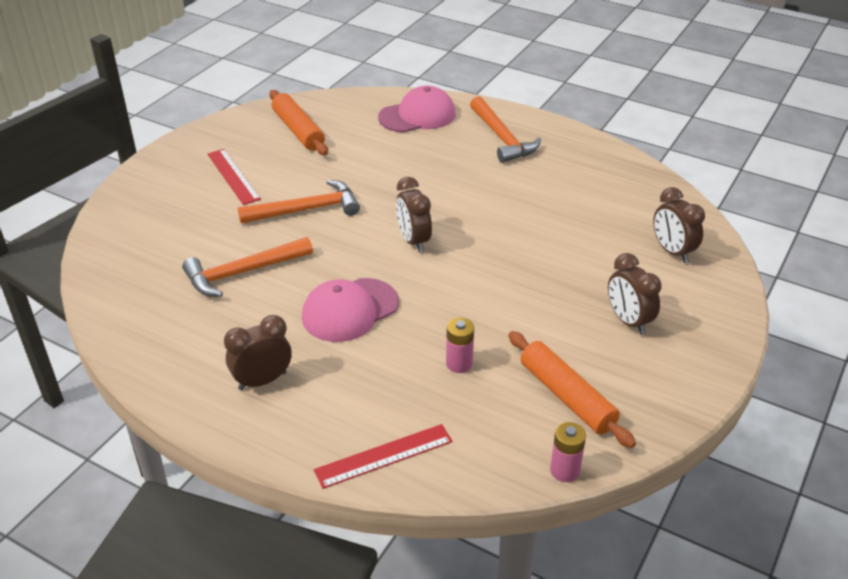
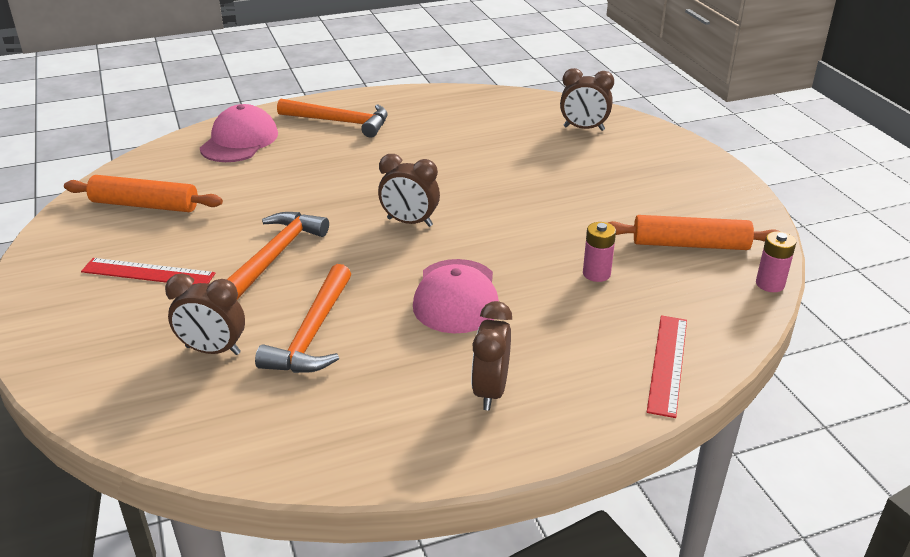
camera: 50 degrees left, 5 degrees down
brown clock [608,253,662,335] -> brown clock moved to [165,274,245,355]

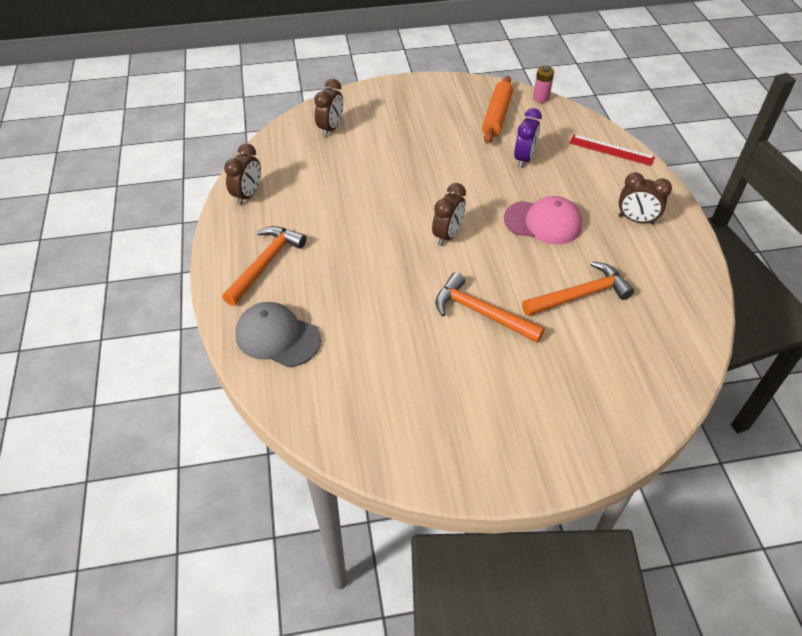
camera: 80 degrees left, 15 degrees up
orange rolling pin [64,175,223,212] -> none
red ruler [81,258,215,285] -> none
brown clock [165,274,245,355] -> brown clock moved to [224,144,261,205]
pink cap [200,104,278,162] -> grey cap [235,302,321,367]
orange hammer [255,264,351,373] -> orange hammer turned 45 degrees counterclockwise [522,262,634,316]
pink battery [583,222,616,282] -> purple clock [514,108,542,168]

